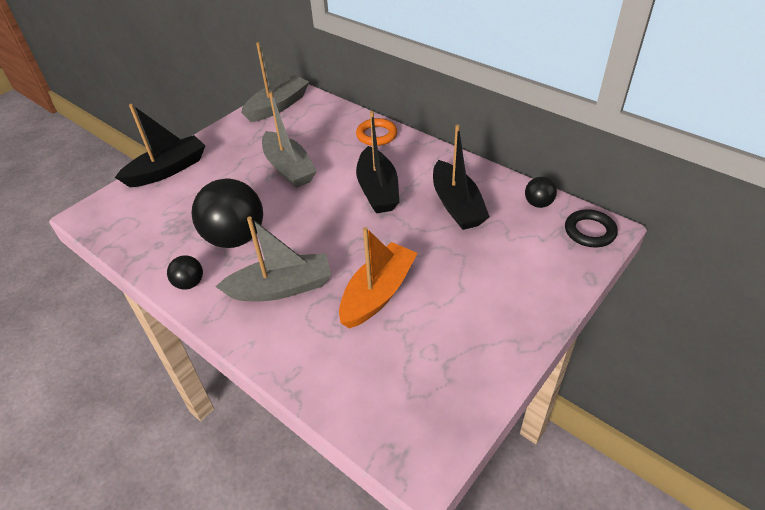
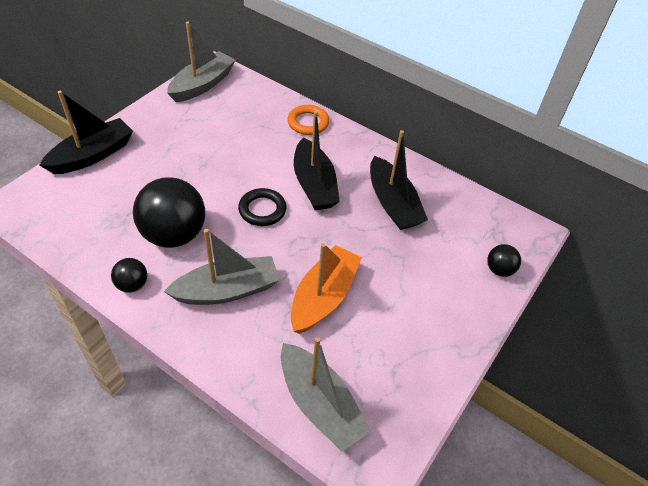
camera: 10 degrees left, 5 degrees up
grey boat [262,92,317,188] -> grey boat moved to [281,337,371,452]
black ball [525,177,557,208] -> black ball moved to [487,244,521,277]
black ring [565,209,618,247] -> black ring moved to [238,188,287,226]

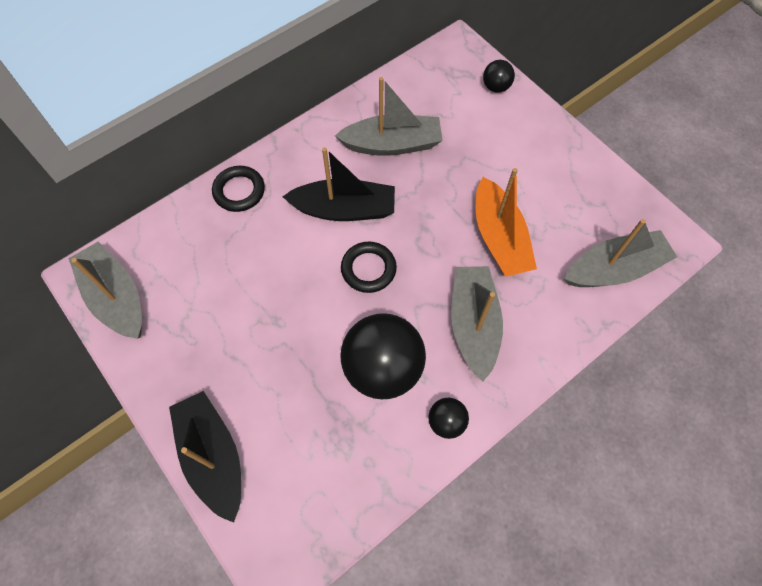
camera: 70 degrees left, 15 degrees up
orange ring [288,105,329,135] -> black ring [212,166,265,212]
orange boat [291,243,362,334] -> orange boat turned 150 degrees counterclockwise [476,168,537,277]
black boat [370,130,428,230] -> grey boat [335,77,443,156]

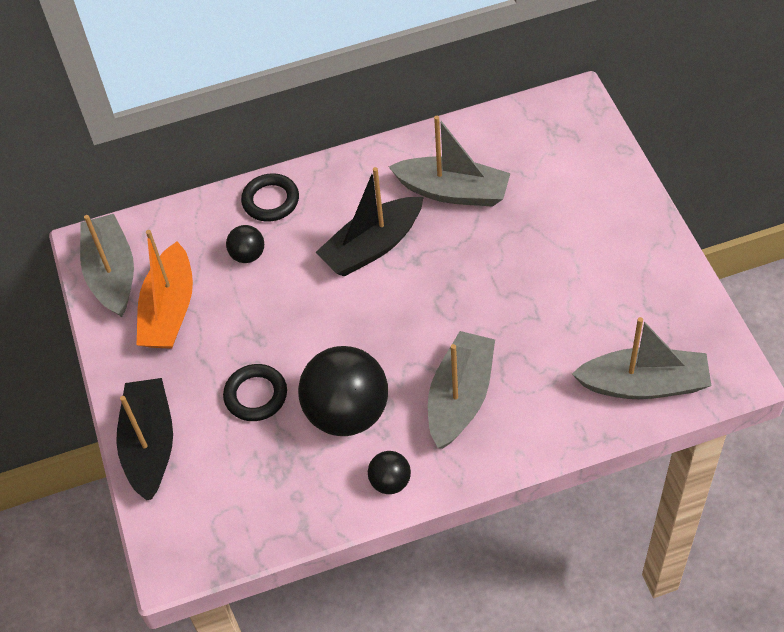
camera: 25 degrees right, 10 degrees down
black boat [283,147,395,221] -> black boat turned 120 degrees clockwise [315,167,424,277]
black ring [341,242,397,293] -> black ring moved to [223,364,287,421]
orange boat [476,168,537,277] -> orange boat moved to [137,230,193,349]
black ball [483,60,515,93] -> black ball moved to [226,225,264,263]

